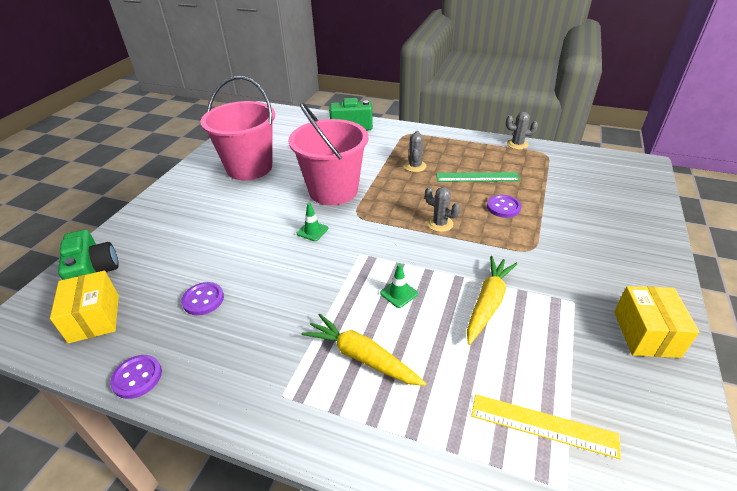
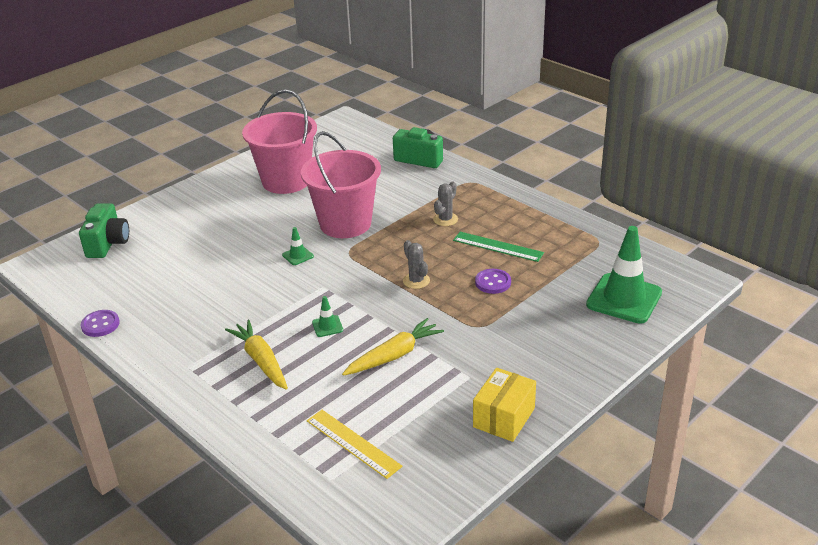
camera: 25 degrees right, 5 degrees down
yellow box [50,271,119,343] -> none
purple button [181,282,224,315] -> none
grey cactus [506,112,538,150] -> none
none -> green traffic cone [586,226,662,324]

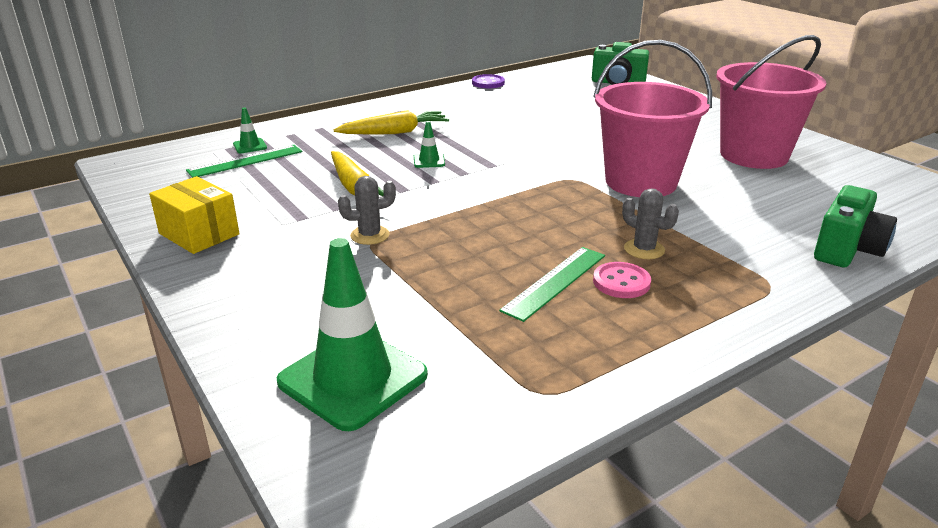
camera: 100 degrees right, 5 degrees down
green traffic cone [282,227,314,265] -> green traffic cone moved to [233,107,267,153]
yellow ruler [307,410,402,479] -> green ruler [186,145,302,178]
grey cactus [403,240,430,289] -> grey cactus moved to [338,176,396,245]
purple button [475,269,511,294] -> none
none -> pink button [593,262,651,298]

